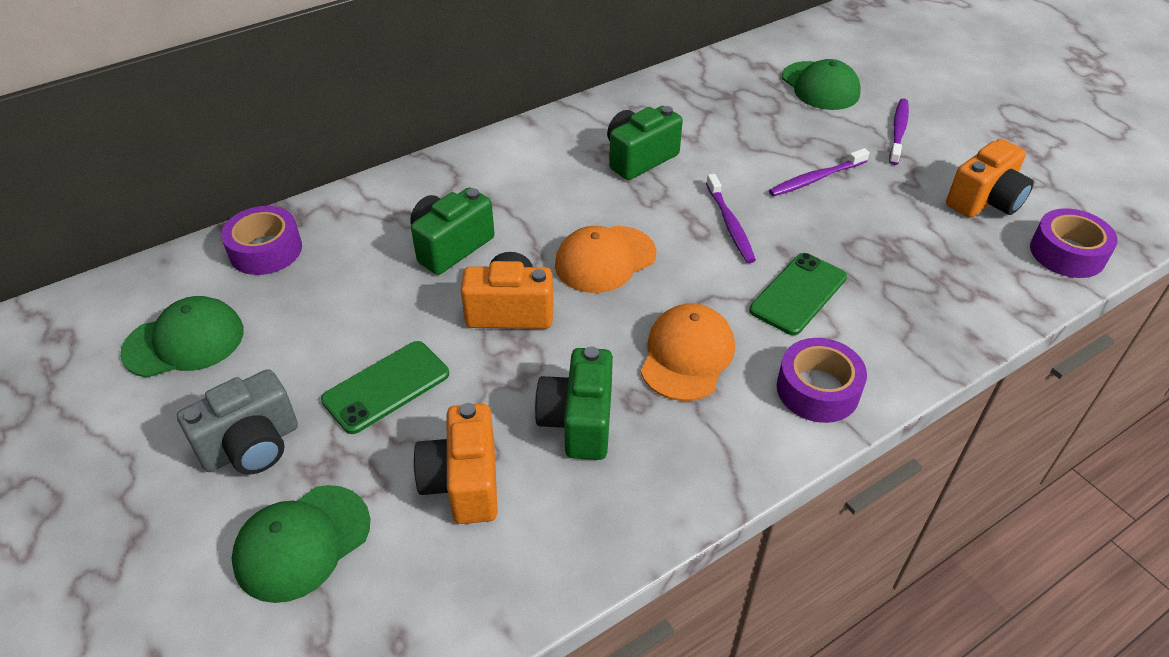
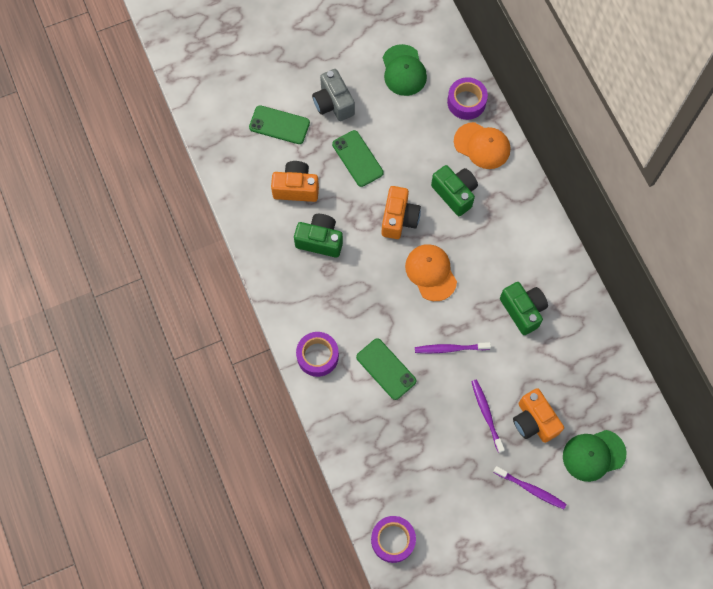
camera: 100 degrees right, 25 degrees up
green cap [231,485,371,603] -> green phone [249,105,310,144]
orange cap [641,303,735,401] -> orange cap moved to [454,122,510,169]
orange camera [946,139,1034,218] -> orange camera moved to [513,388,564,443]

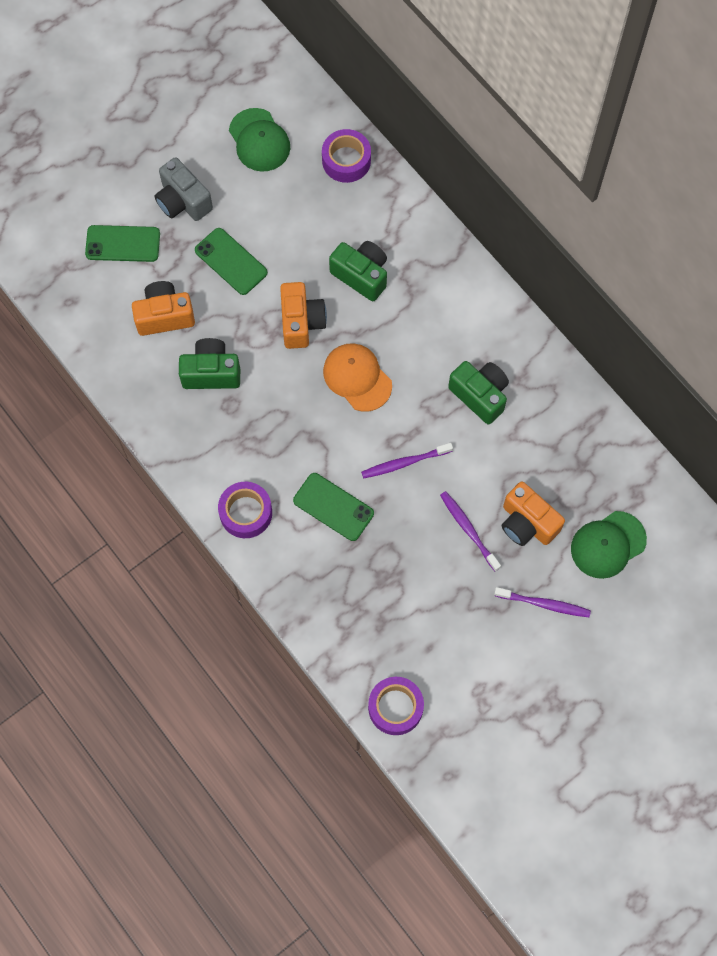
camera: 15 degrees left, 0 degrees up
orange cap [454,122,510,169] -> none

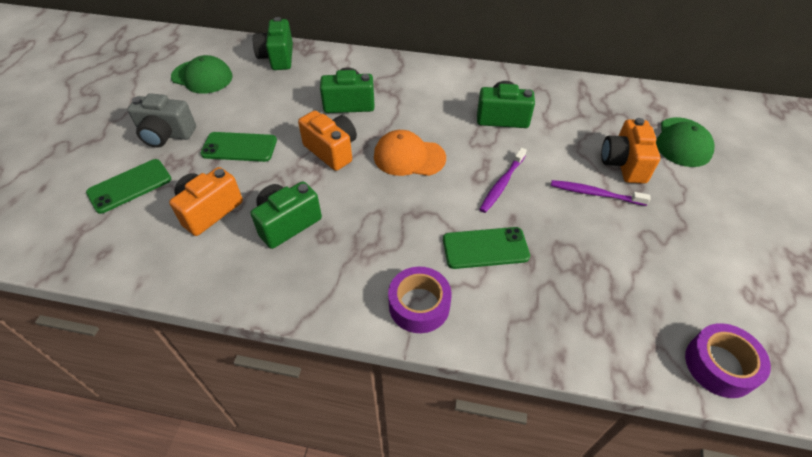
camera: 40 degrees left, 20 degrees down
purple tape [322,129,371,183] -> green camera [253,17,293,70]
purple toothbrush [494,587,591,617] -> none
orange camera [502,482,565,546] -> orange camera turned 90 degrees clockwise [601,118,660,184]

